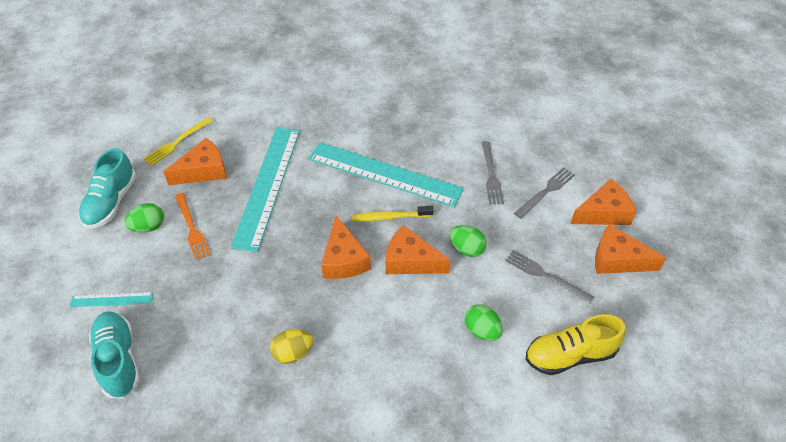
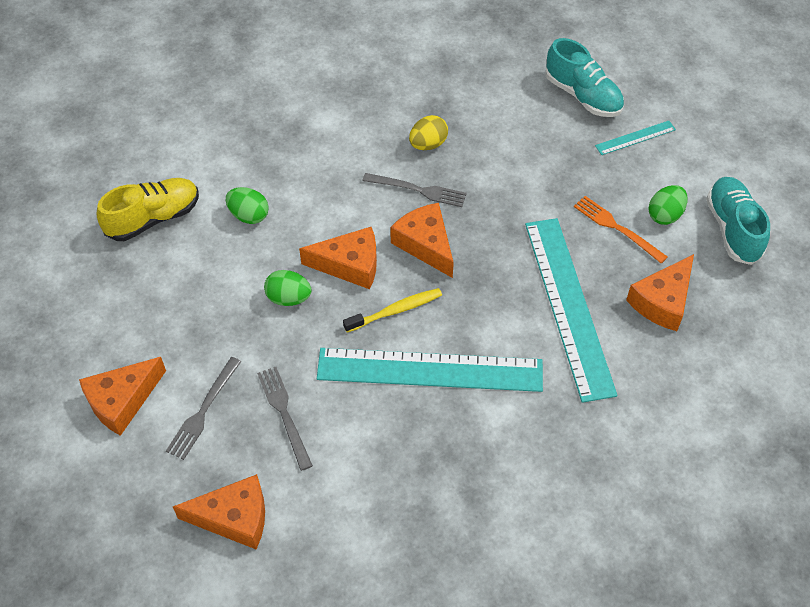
camera: 160 degrees right, 5 degrees up
yellow fork [143,117,213,166] -> none
grey fork [505,250,594,304] -> grey fork moved to [362,173,467,207]
orange cheese [595,224,666,274] -> orange cheese moved to [173,474,265,550]

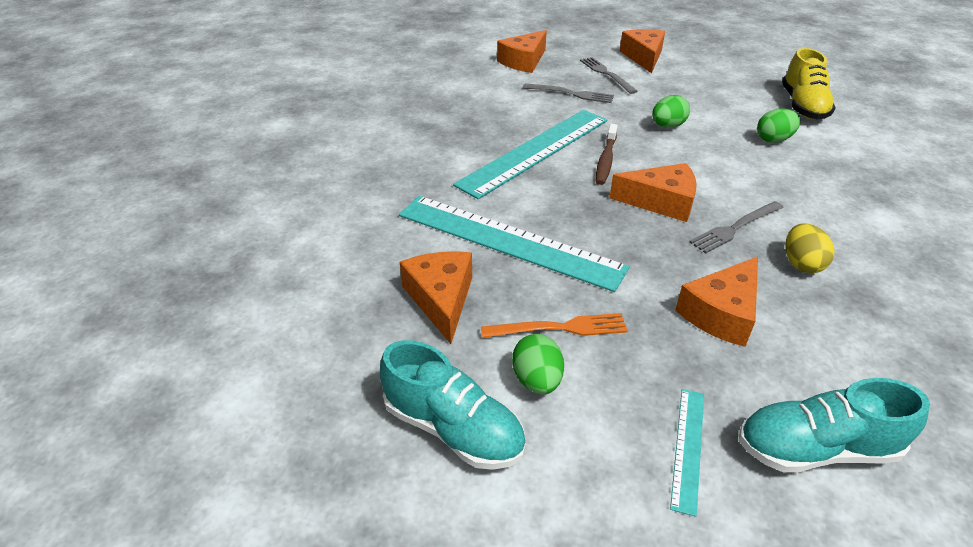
camera: 130 degrees right, 15 degrees down
orange cheese [299,227,377,289] -> orange cheese moved to [675,256,758,347]
yellow toothbrush [343,288,442,332] -> brown toothbrush [596,124,618,185]

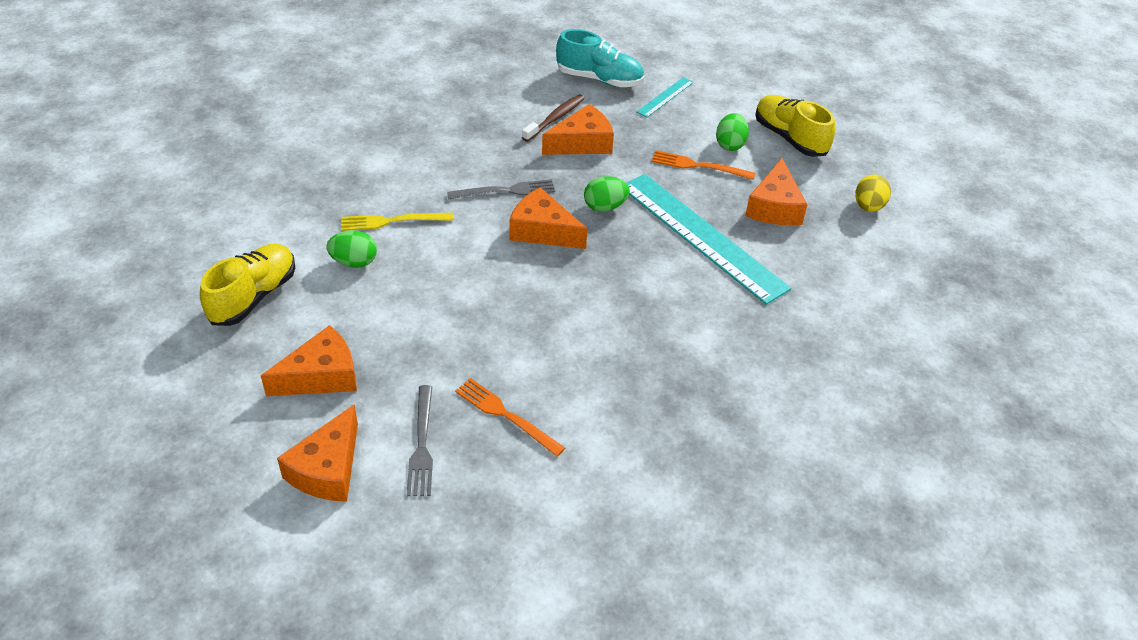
camera: 160 degrees left, 5 degrees up
turquoise shoe [380,340,526,470] -> yellow shoe [755,95,835,157]
turquoise ruler [453,110,607,199] -> none
orange cheese [497,30,547,73] -> orange cheese moved to [261,325,357,396]
grey fork [523,84,614,103] -> orange fork [455,378,565,457]
brown toothbrush [596,124,618,185] -> brown toothbrush moved to [522,95,585,142]
green egg [652,95,690,128] -> green egg moved to [584,176,630,212]
yellow egg [785,223,835,273] -> yellow egg moved to [855,174,891,212]
none -> yellow fork [341,213,453,231]

